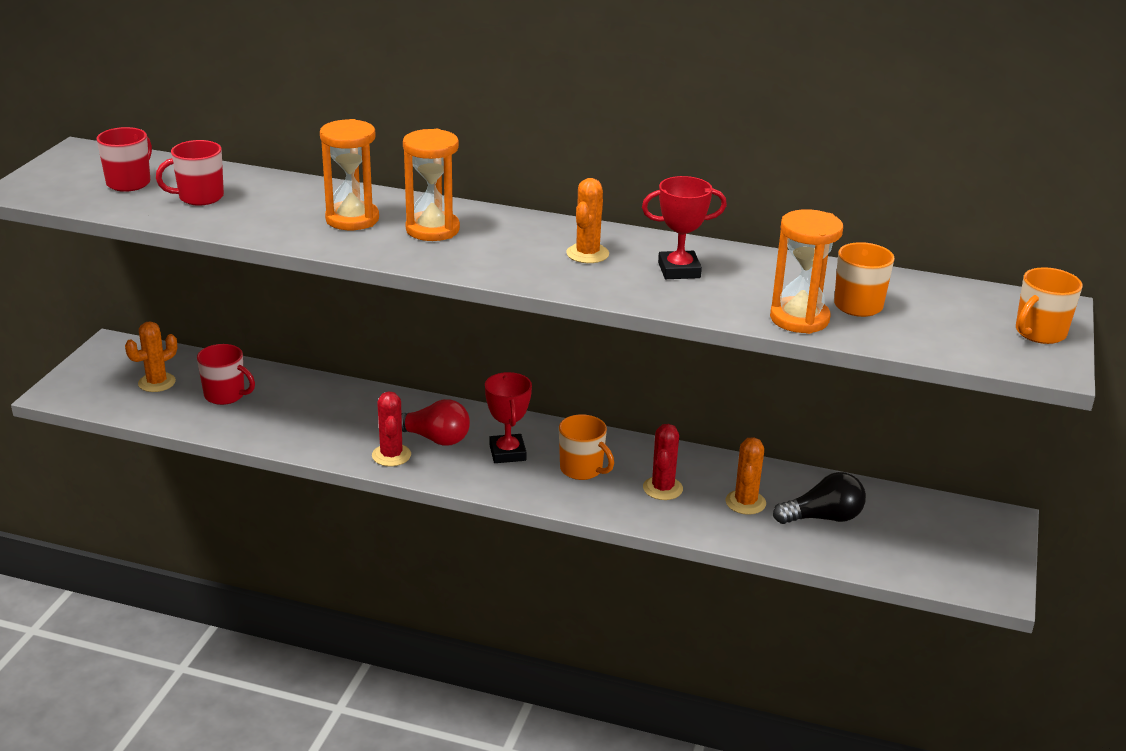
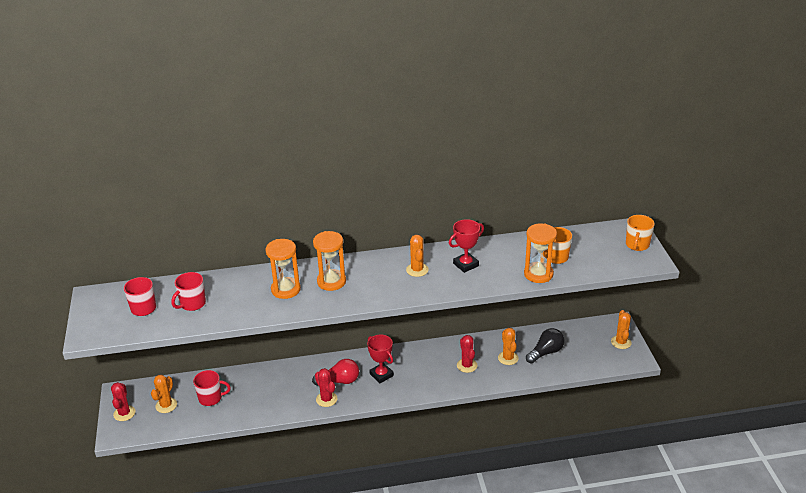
camera: 25 degrees left, 5 degrees up
orange mug [559,414,614,480] -> none
none -> red cactus [111,382,136,421]
none -> orange cactus [611,310,632,349]

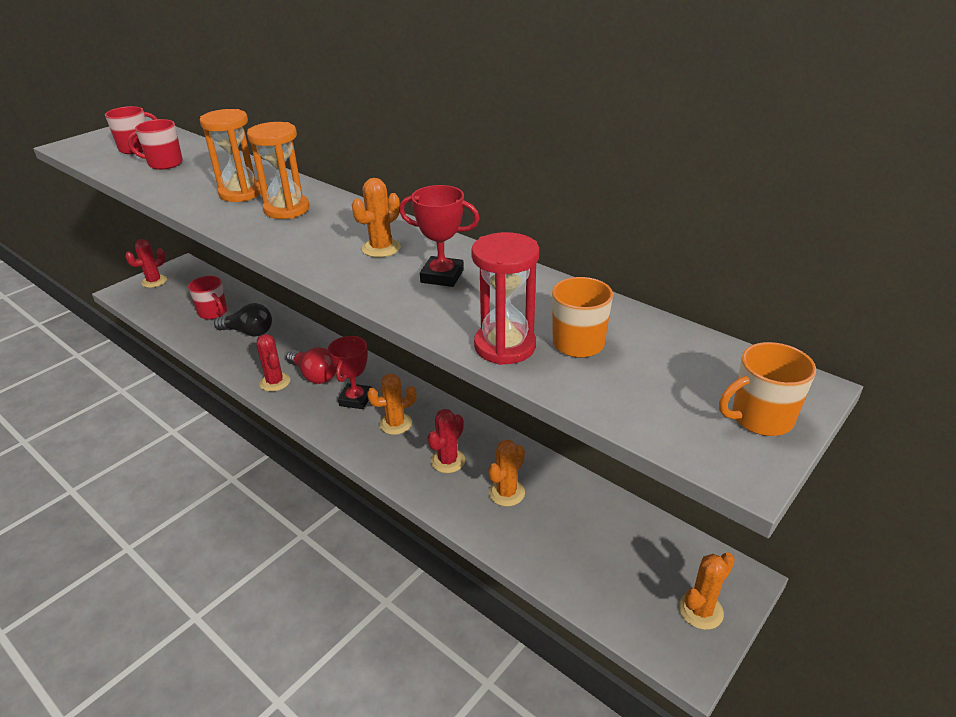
camera: 50 degrees right, 0 degrees up
orange cactus [151,375,177,413] -> orange cactus moved to [367,374,417,435]
red cactus [315,368,337,407] -> red cactus turned 45 degrees counterclockwise [256,334,290,392]
orange hourglass [524,223,557,283] -> red hourglass [471,232,539,365]
black light bulb [526,328,565,364] -> black light bulb moved to [214,303,272,337]

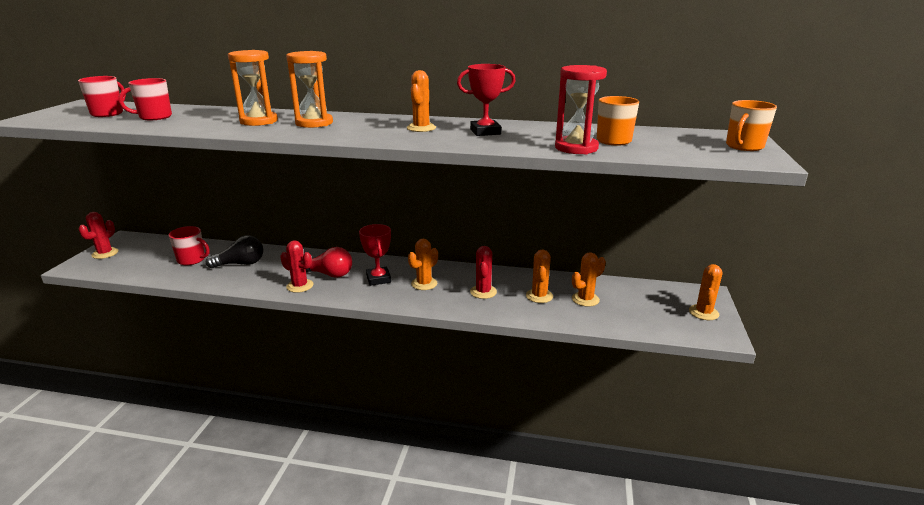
camera: 30 degrees left, 10 degrees down
none -> orange cactus [572,252,606,307]

